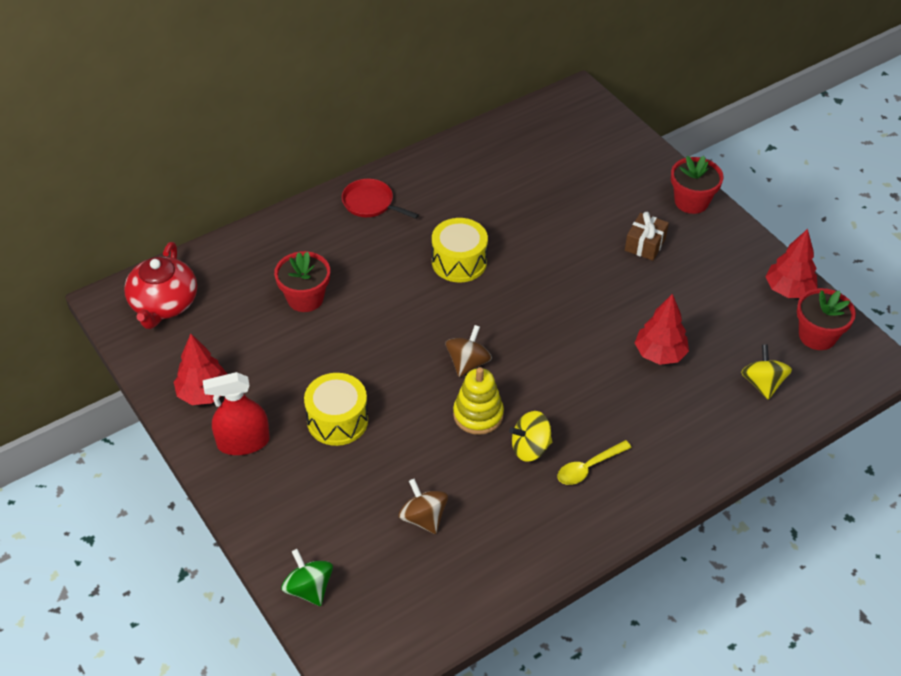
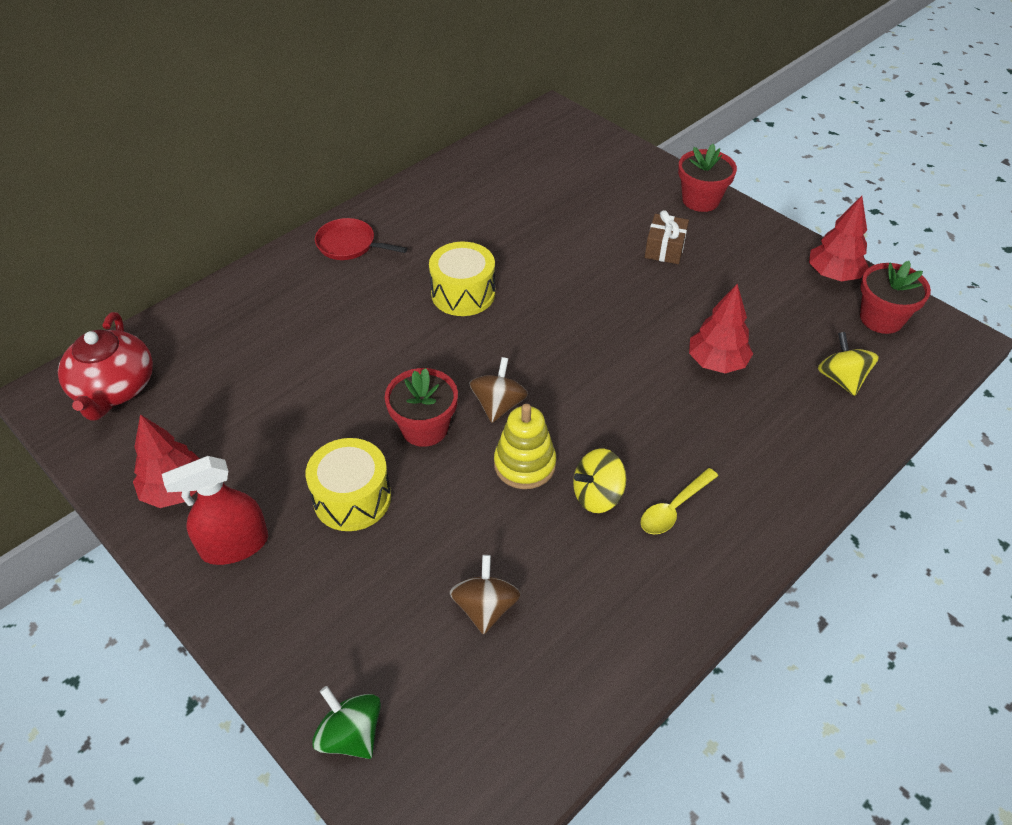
camera: 10 degrees left, 0 degrees up
red flower pot [274,251,330,312] -> red flower pot moved to [385,368,458,447]
brown spinning top [399,479,448,534] -> brown spinning top turned 45 degrees clockwise [450,555,521,635]

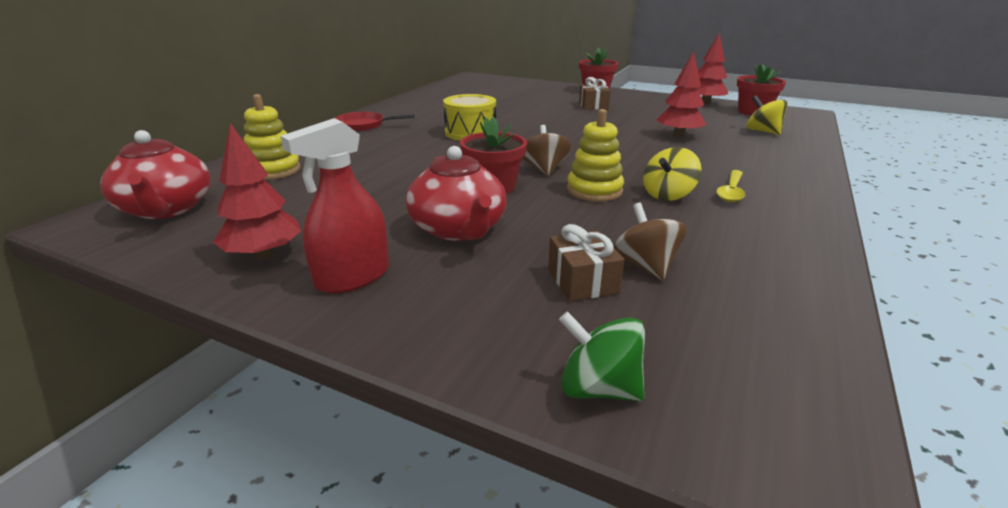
camera: 20 degrees left, 20 degrees down
yellow drum [305,438,391,531] -> red teapot [406,146,507,241]
none -> yellow stacking toy [244,94,300,180]
none -> brown gift [548,224,624,301]

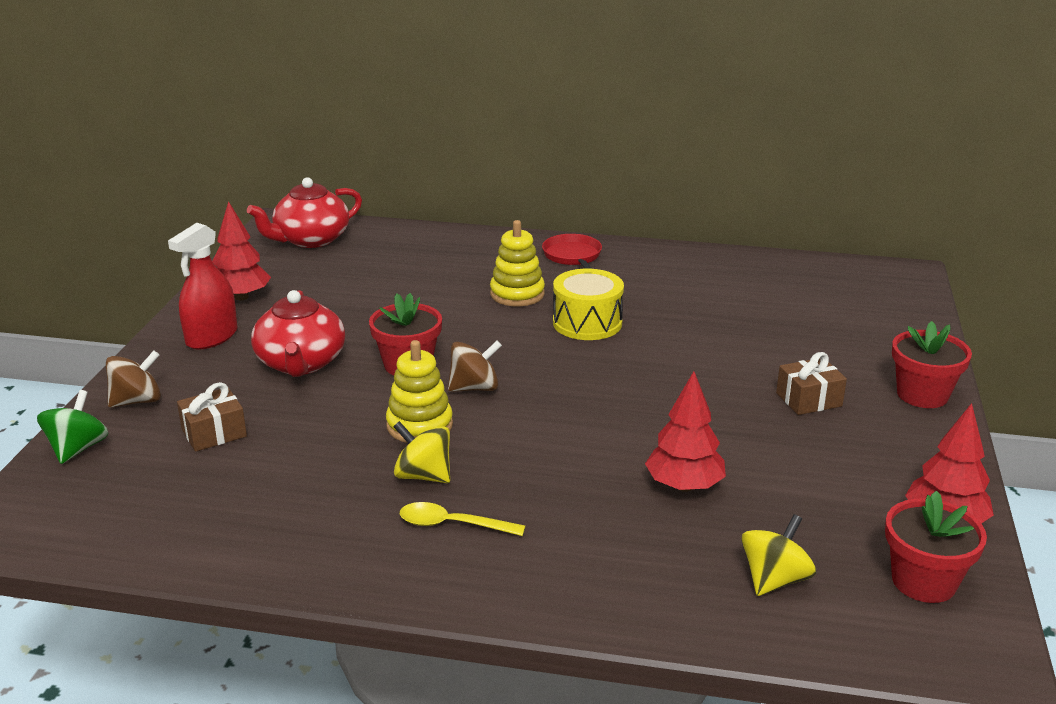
camera: 75 degrees right, 0 degrees up
yellow stacking toy [244,94,300,180] -> yellow stacking toy moved to [490,220,545,306]
red spray bottle [280,118,389,293] -> red spray bottle turned 90 degrees counterclockwise [168,223,238,349]
red teapot [406,146,507,241] -> red teapot turned 60 degrees counterclockwise [251,290,345,377]
brown spinning top [613,202,687,280] -> brown spinning top moved to [106,351,161,408]

